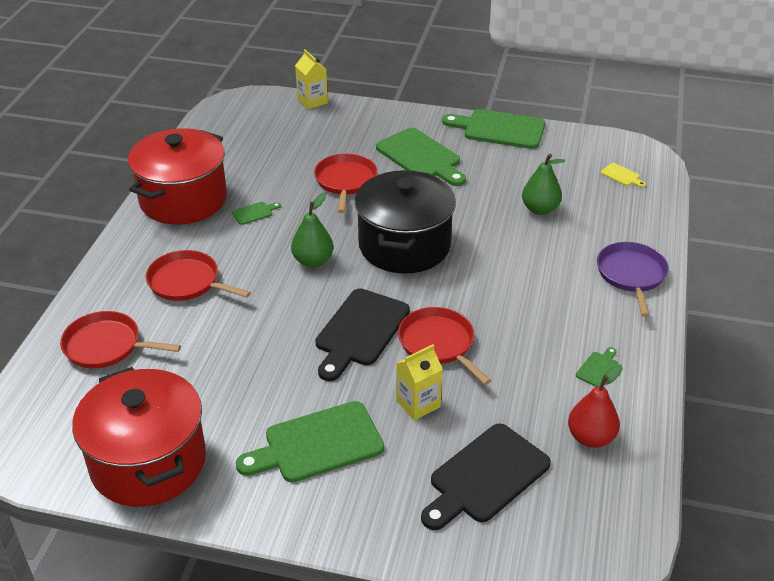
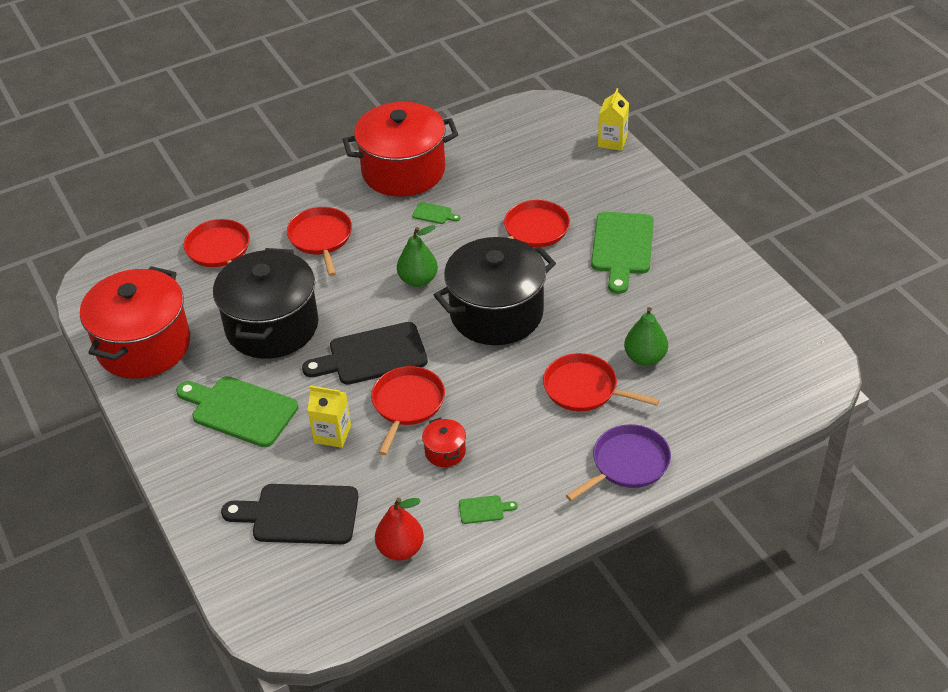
camera: 50 degrees right, 5 degrees up
green cutting board [442,109,545,149] -> none
yellow cutting board [600,163,646,188] -> none
none -> black pot [213,248,319,359]
none -> red pot [422,417,466,467]
none -> red pan [543,353,660,411]

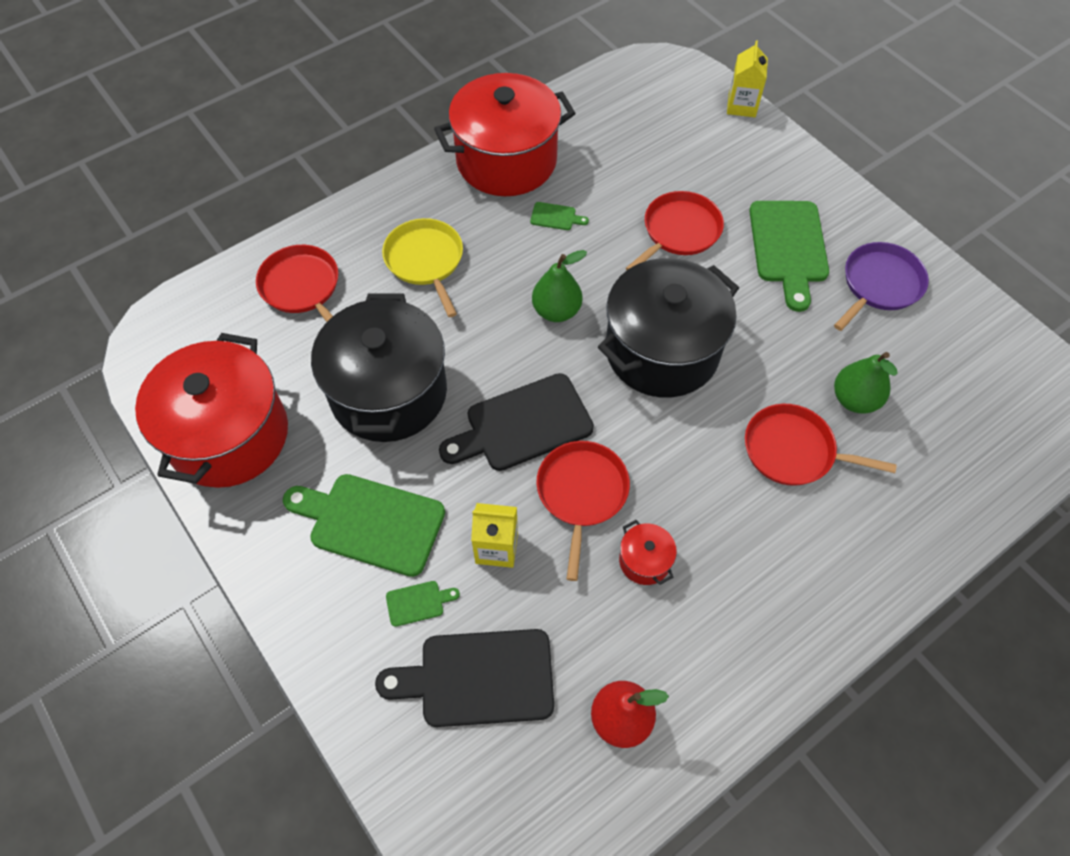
camera: 10 degrees left, 15 degrees up
red pan [287,207,352,276] -> yellow pan [382,218,463,317]
green cutting board [459,495,518,524] -> green cutting board moved to [386,581,460,627]
purple pan [566,424,671,501] -> purple pan moved to [834,242,929,331]

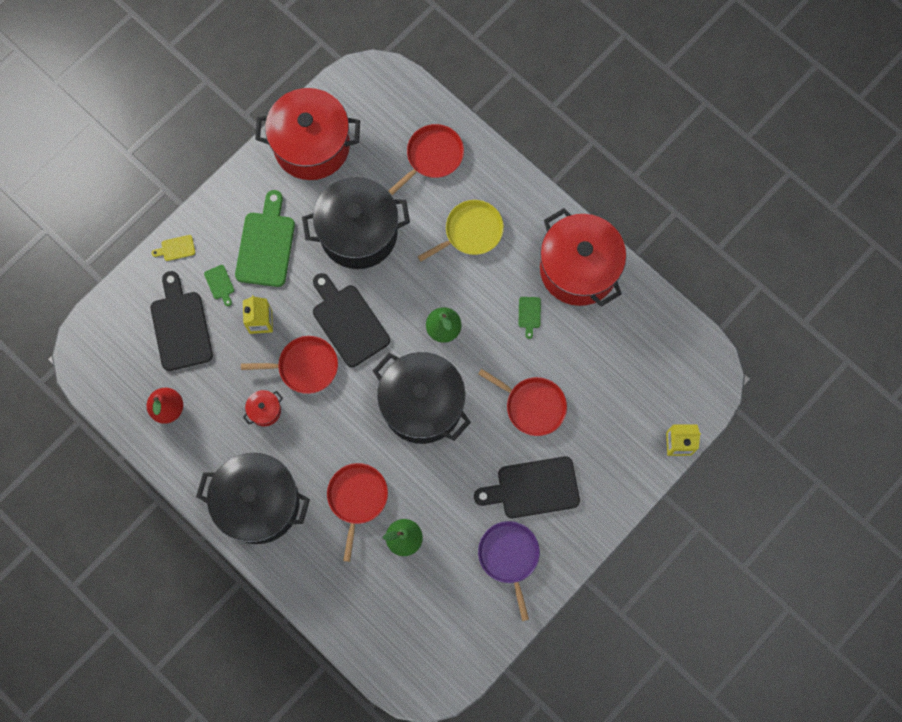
camera: 80 degrees right, 15 degrees up
green cutting board [749,201,829,312] -> black cutting board [474,456,580,518]
purple pan [834,242,929,331] -> purple pan turned 135 degrees counterclockwise [478,521,540,621]
none -> yellow cutting board [151,235,195,261]
none -> black pot [196,453,310,544]

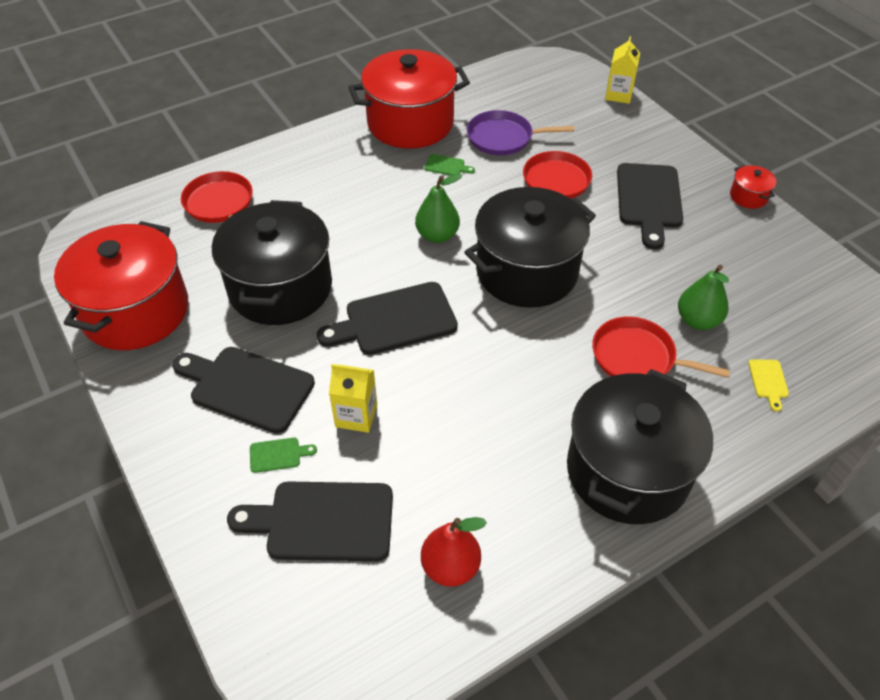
camera: 75 degrees left, 25 degrees down
yellow cutting board [151,235,195,261] -> yellow cutting board moved to [748,359,789,411]
green cutting board [235,190,295,287] -> black cutting board [172,347,315,433]
red pan [241,336,338,394] -> none
red pot [243,390,283,426] -> red pot moved to [730,165,776,209]
yellow pan [418,200,504,261] -> none
purple pan [478,521,540,621] -> purple pan moved to [467,110,574,155]

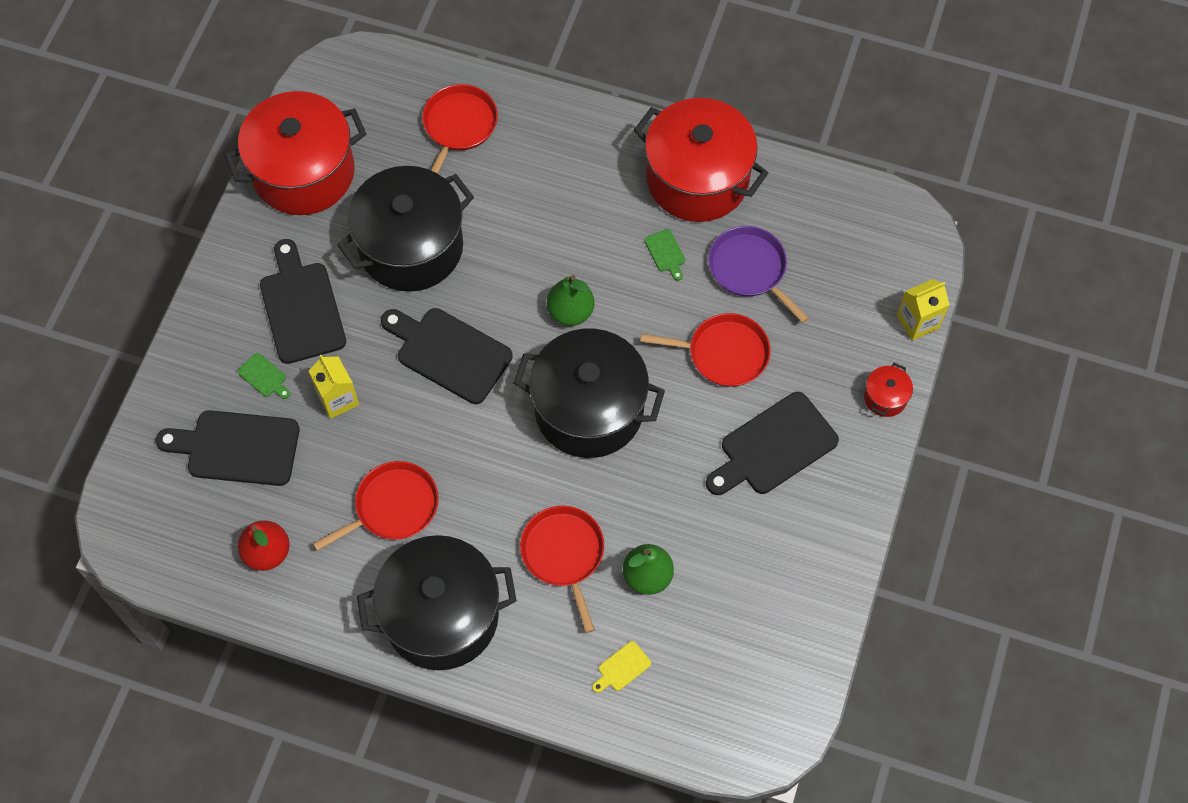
camera: 50 degrees right, 15 degrees up
black cutting board [227,481,393,561] -> black cutting board turned 45 degrees counterclockwise [156,410,300,486]
red pot [730,165,776,209] -> red pot moved to [864,363,913,417]
none -> red pan [313,461,439,551]

